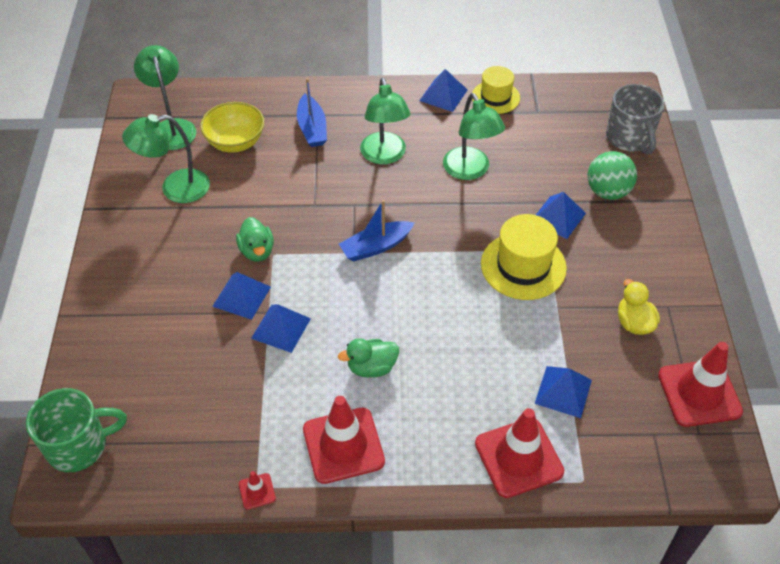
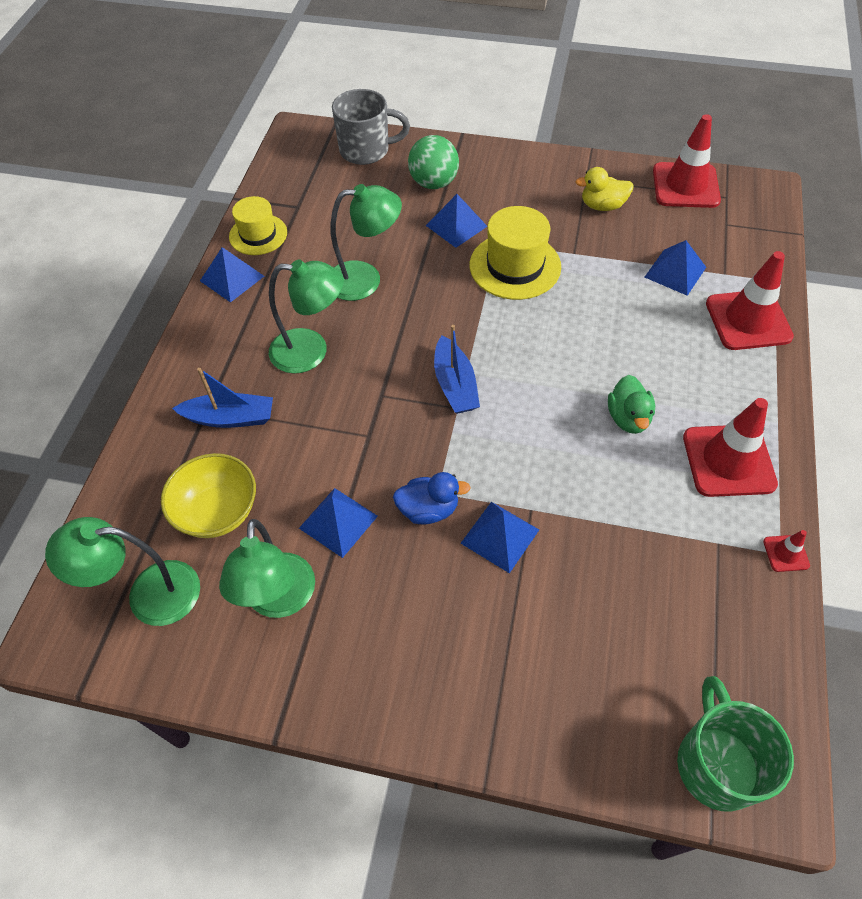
camera: 75 degrees left, 5 degrees up
green duck [236,217,274,262] -> blue duck [393,472,471,524]
blue pyramid [251,304,311,353] -> blue pyramid moved to [299,488,378,558]

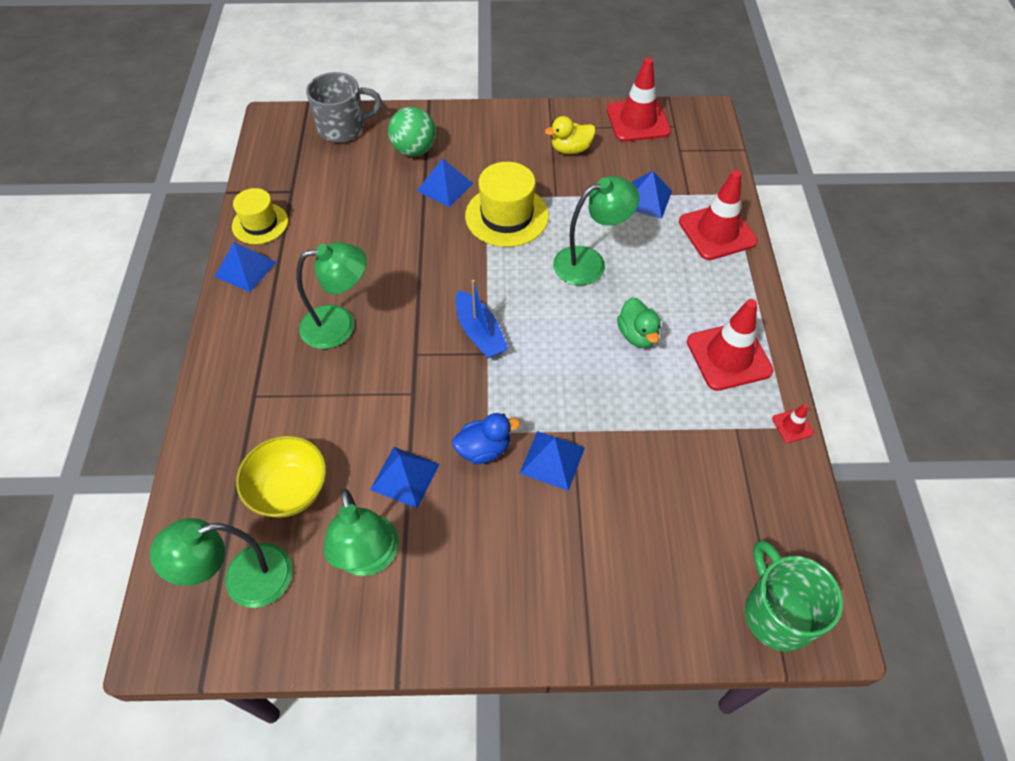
camera: 15 degrees left, 0 degrees up
blue boat [172,368,273,428] -> none
green lamp [331,184,402,301] -> green lamp moved to [553,176,640,285]

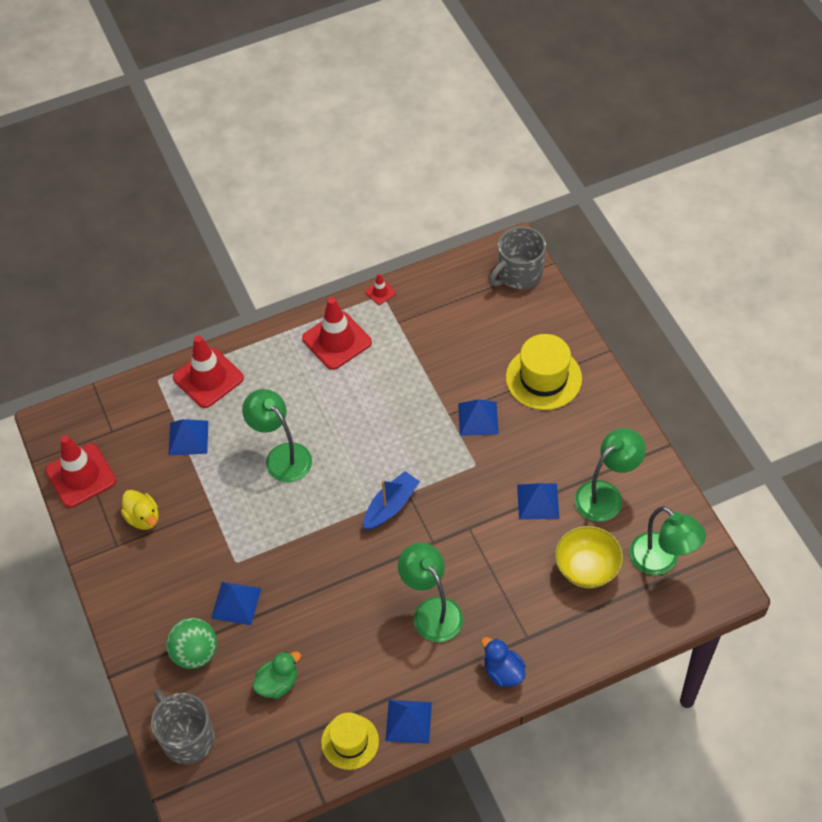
camera: 110 degrees left, 0 degrees up
blue duck [452,413,520,464] -> blue duck moved to [481,637,526,687]
yellow hat [465,162,549,247] -> yellow hat moved to [506,334,582,410]
green duck [617,297,661,348] -> green duck moved to [252,651,301,699]
green mug [745,541,843,651] -> grey mug [489,226,546,289]

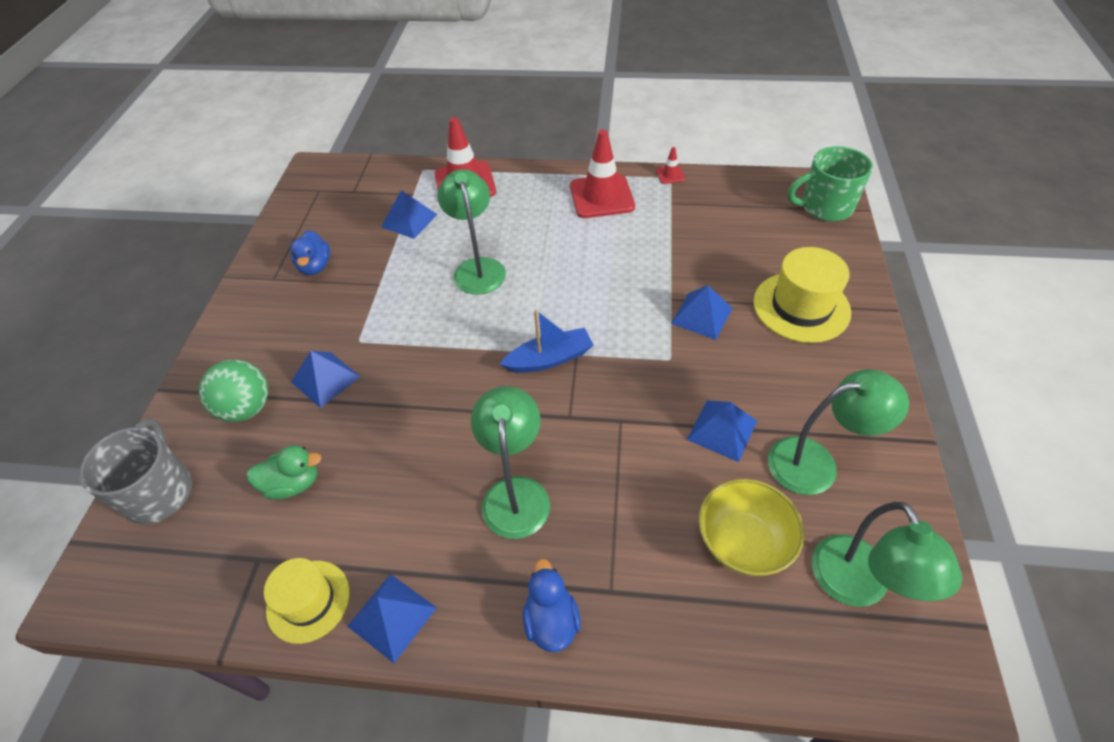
camera: 30 degrees right, 5 degrees down
red traffic cone [45,435,116,508] -> none
yellow duck [121,490,159,530] -> blue duck [290,230,330,275]
grey mug [489,226,546,289] -> green mug [787,146,873,221]

